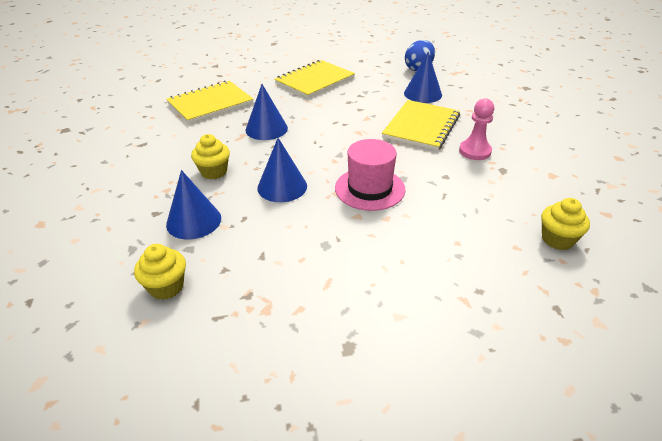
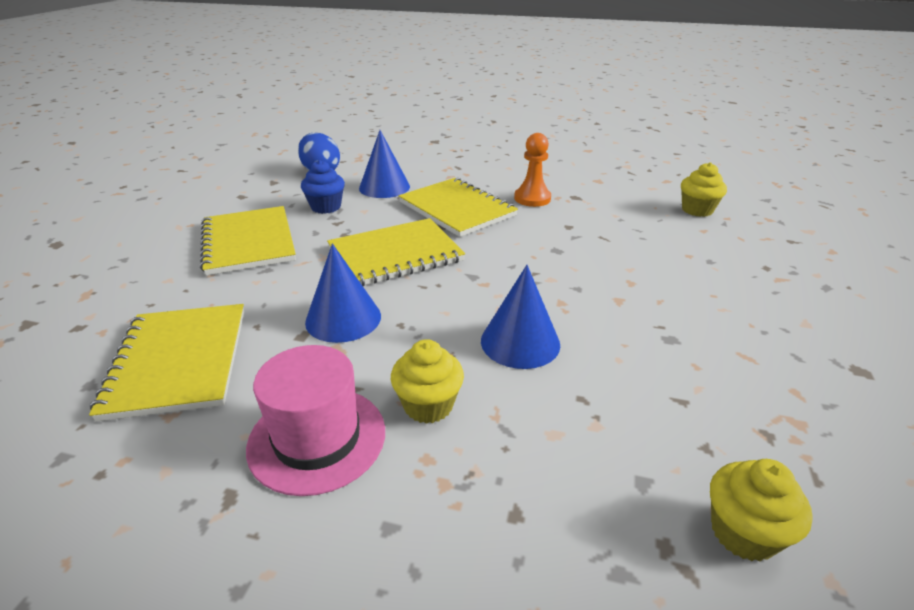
camera: 65 degrees left, 5 degrees down
blue cone [166,170,221,240] -> none
pink hat [335,139,405,211] -> pink hat moved to [246,345,385,496]
pink pawn [459,98,494,160] -> orange pawn [514,133,551,207]
none -> blue cupcake [301,160,345,214]
none -> yellow notebook [327,218,465,286]

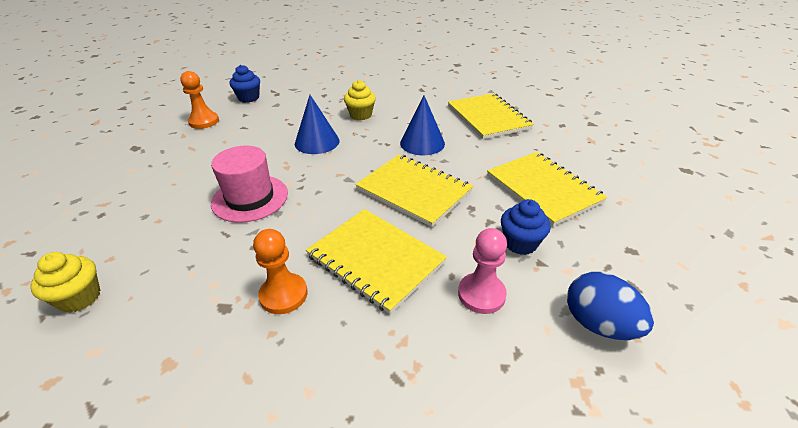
camera: 170 degrees right, 5 degrees up
pink hat [246,345,385,496] -> pink hat moved to [211,146,288,223]
yellow notebook [327,218,465,286] -> yellow notebook turned 75 degrees clockwise [355,154,473,227]
blue cone [359,130,410,198] -> pink pawn [458,228,507,314]
yellow cupcake [710,459,813,561] -> blue cupcake [229,65,260,103]
none -> orange pawn [180,71,219,129]

